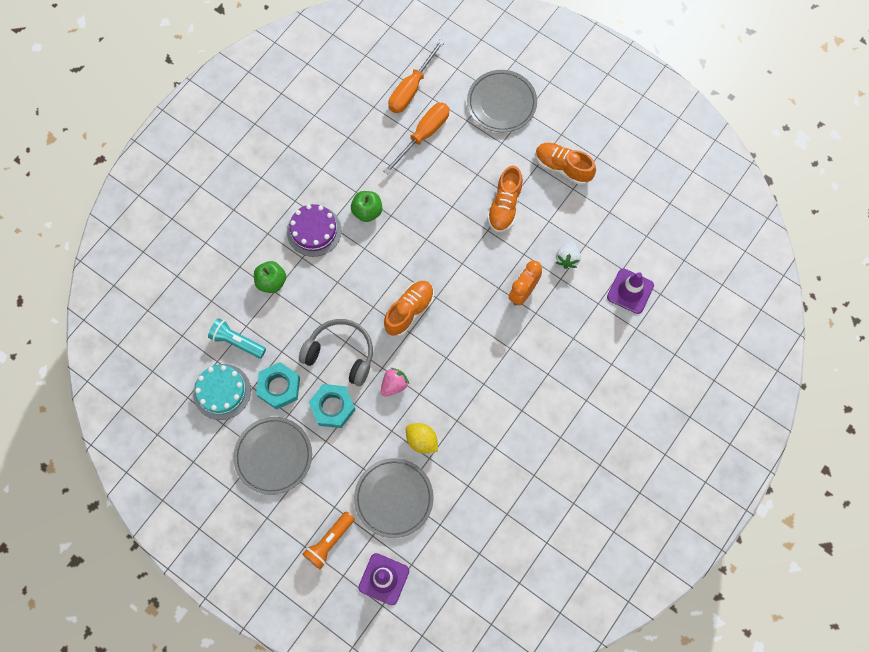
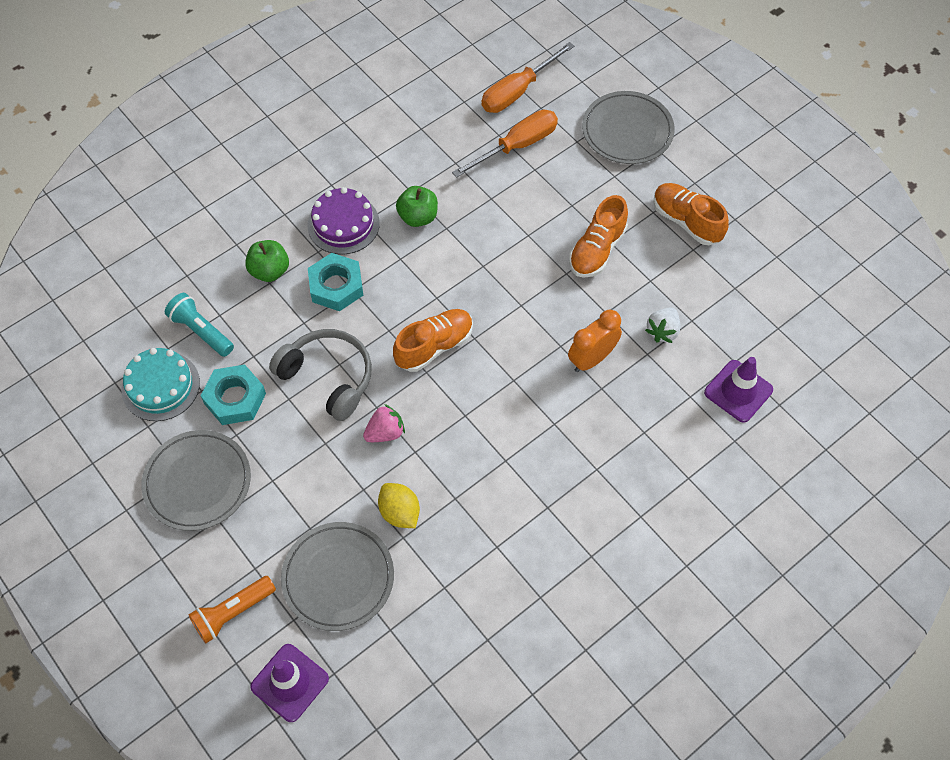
camera: 15 degrees right, 10 degrees down
turquoise nut [309,384,355,428] -> turquoise nut moved to [308,253,363,311]

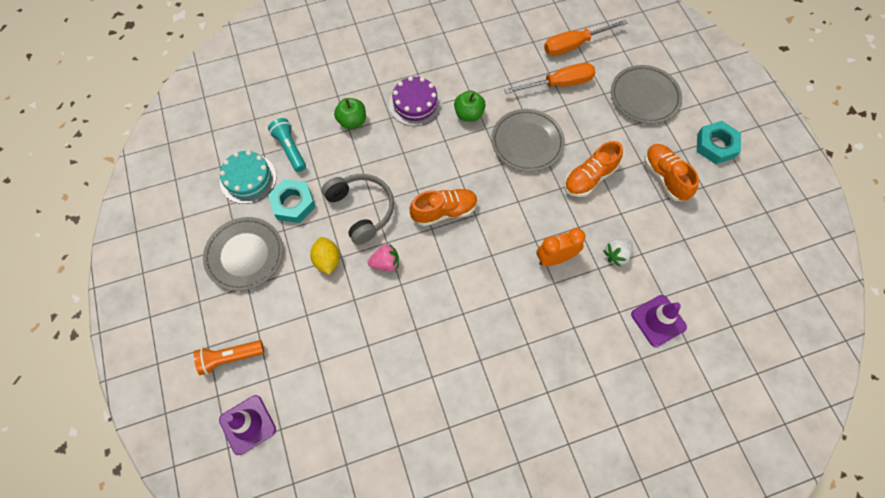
camera: 20 degrees right, 5 degrees up
grey plate [281,522,394,631] -> grey plate moved to [492,109,565,172]
turquoise nut [308,253,363,311] -> turquoise nut moved to [697,121,741,164]
yellow lemon [378,483,420,528] -> yellow lemon moved to [310,237,340,275]

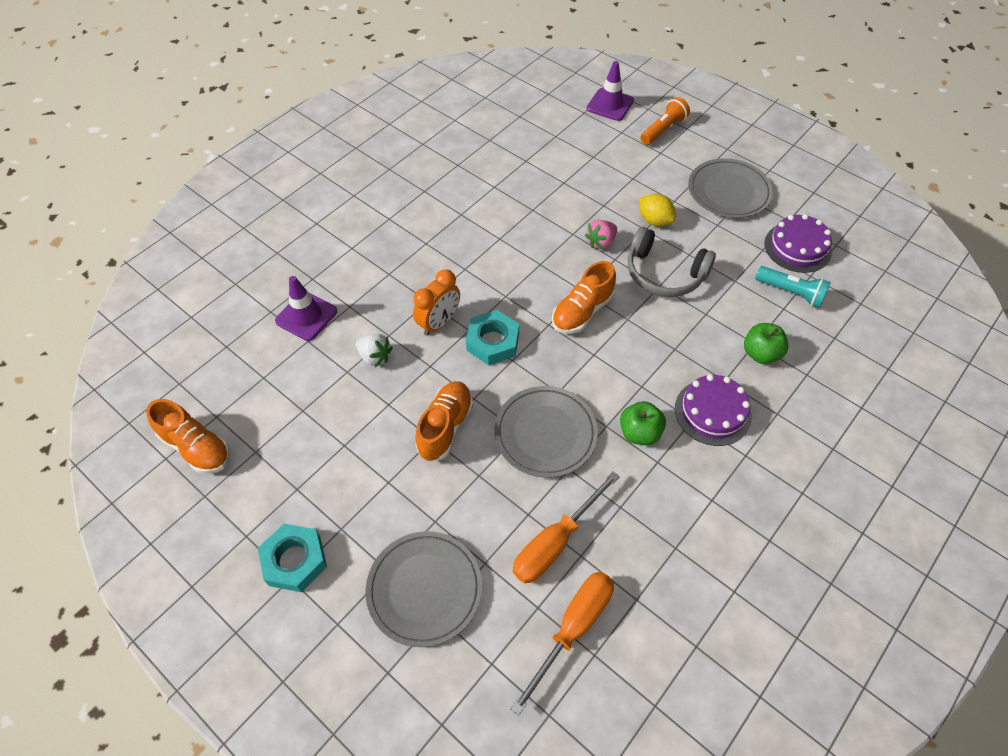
camera: 150 degrees right, 10 degrees down
turquoise cake [220,151,277,204] -> purple cake [764,214,832,273]
turquoise nut [268,179,315,223] -> turquoise nut moved to [466,310,519,365]
white strawberry [603,239,633,267] -> white strawberry turned 105 degrees clockwise [356,334,393,367]
orange shoe [644,144,699,201] -> orange shoe moved to [146,399,230,474]

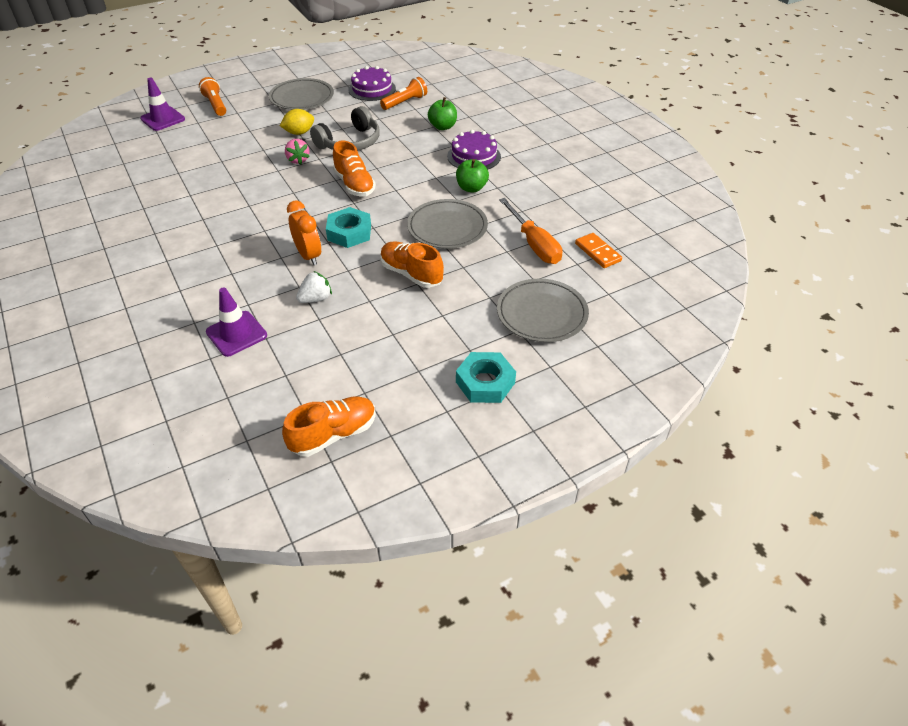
camera: 70 degrees left, 10 degrees down
orange screwdriver [511,572,614,716] -> orange domino [575,233,622,268]
turquoise flashlight [755,266,831,308] -> orange flashlight [380,77,427,110]

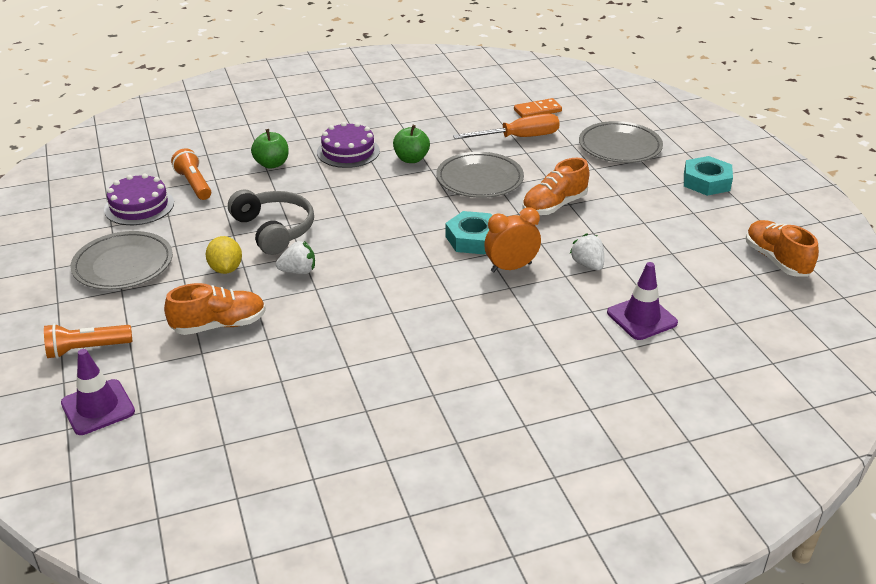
camera: 80 degrees left, 10 degrees down
pink strawberry [285,139,310,165] -> white strawberry [276,241,315,274]
orange shoe [333,140,376,197] -> orange shoe moved to [164,283,266,335]

